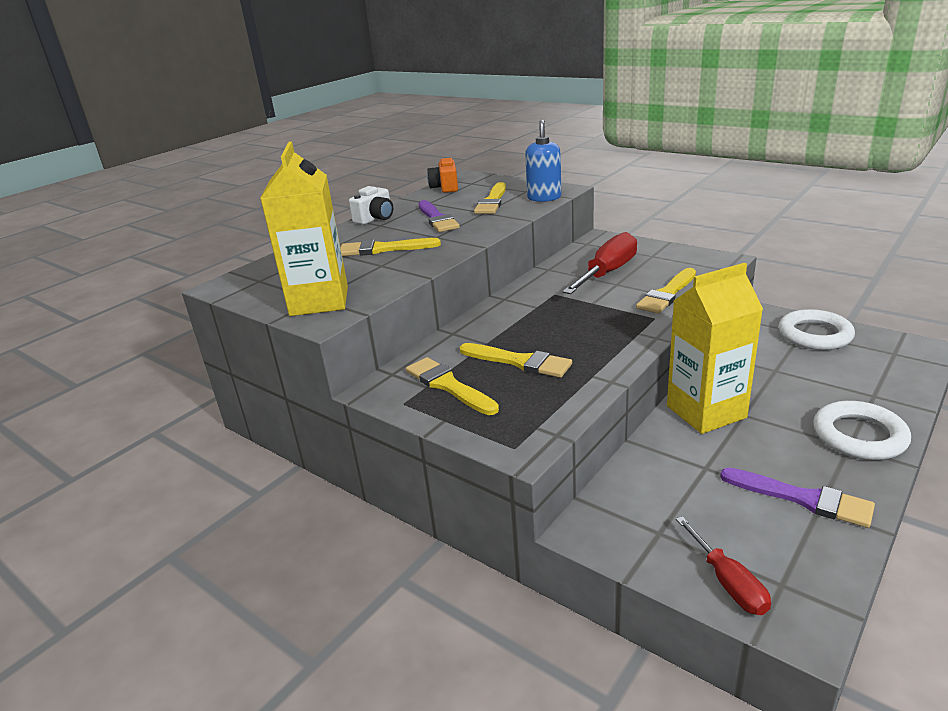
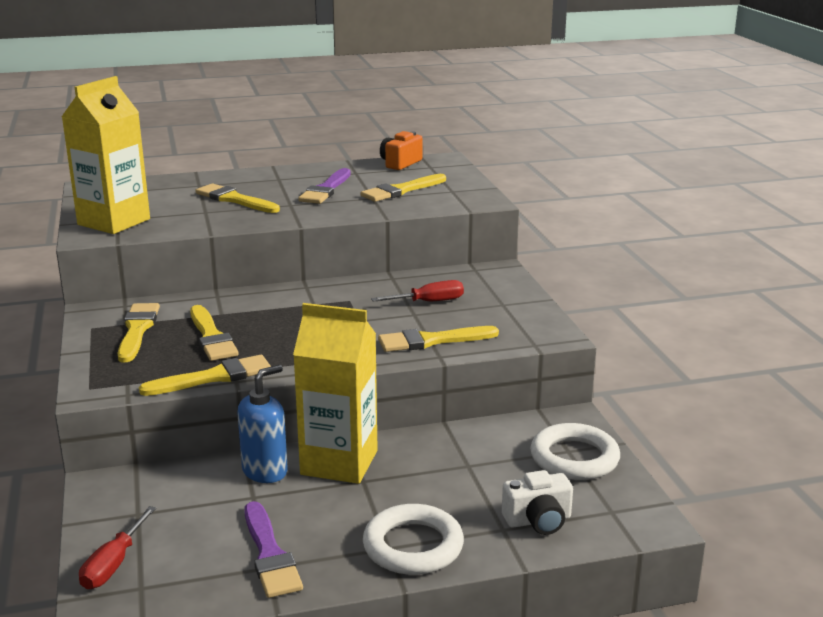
camera: 35 degrees right, 5 degrees down
white camera [349,186,393,225] -> white camera moved to [502,470,573,535]
blue soap dispenser [525,119,561,202] -> blue soap dispenser moved to [237,365,288,483]
red screwdriver [562,232,637,294] -> red screwdriver [371,280,464,302], size x0.60
none -> yellow brush [139,355,271,396]

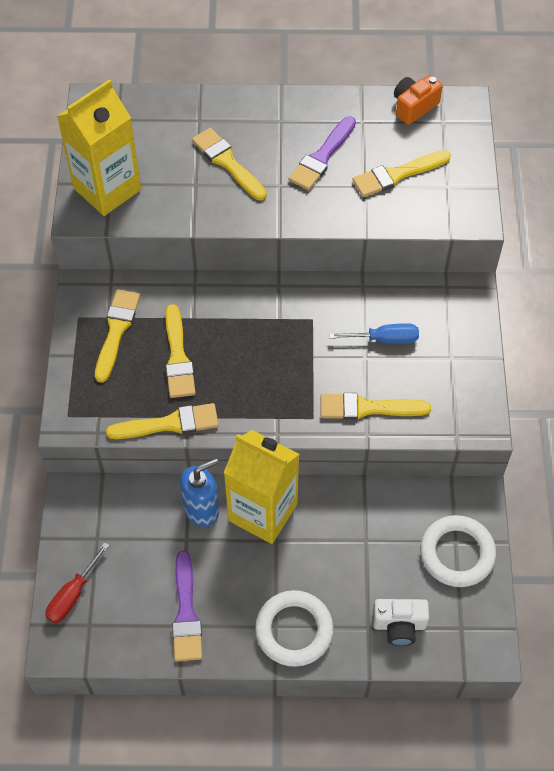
camera: 15 degrees right, 35 degrees up
red screwdriver [371,280,464,302] -> blue screwdriver [329,323,419,344]

